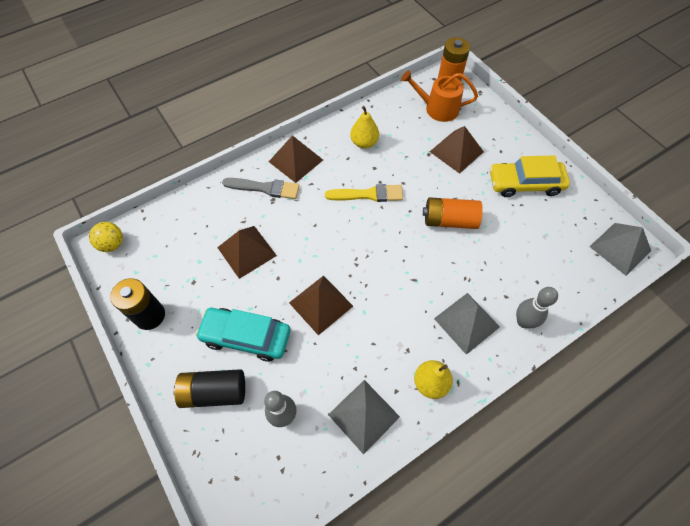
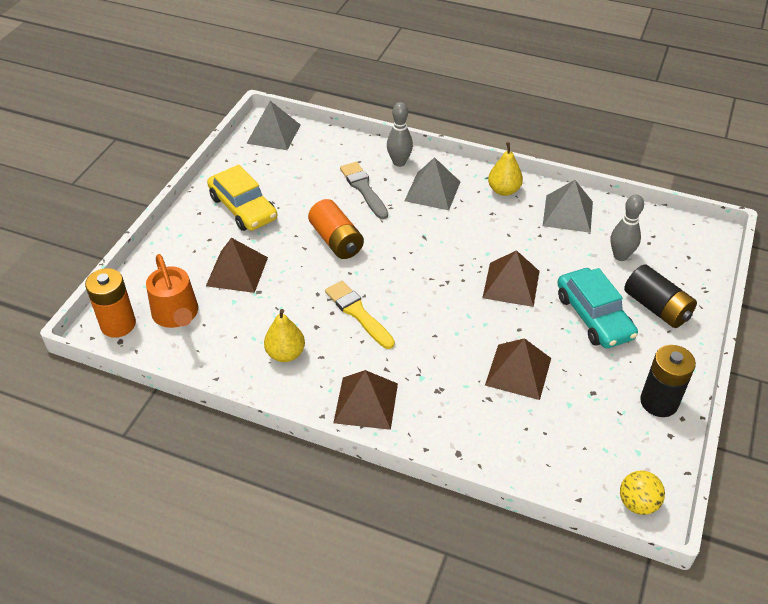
camera: 125 degrees left, 15 degrees down
grey brush [222,178,300,199] -> grey brush moved to [340,162,388,219]

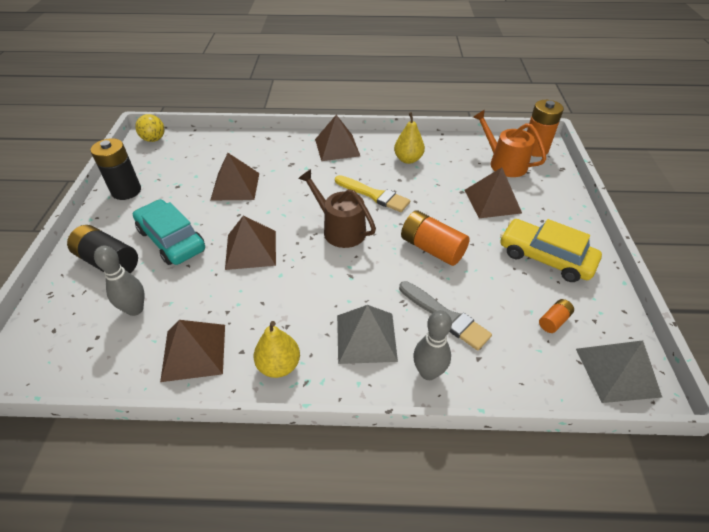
camera: 160 degrees right, 0 degrees up
grey pyramid [543,180,593,233] -> brown pyramid [160,320,225,382]
none -> brown watering can [298,170,376,248]
none -> orange battery [539,299,574,333]

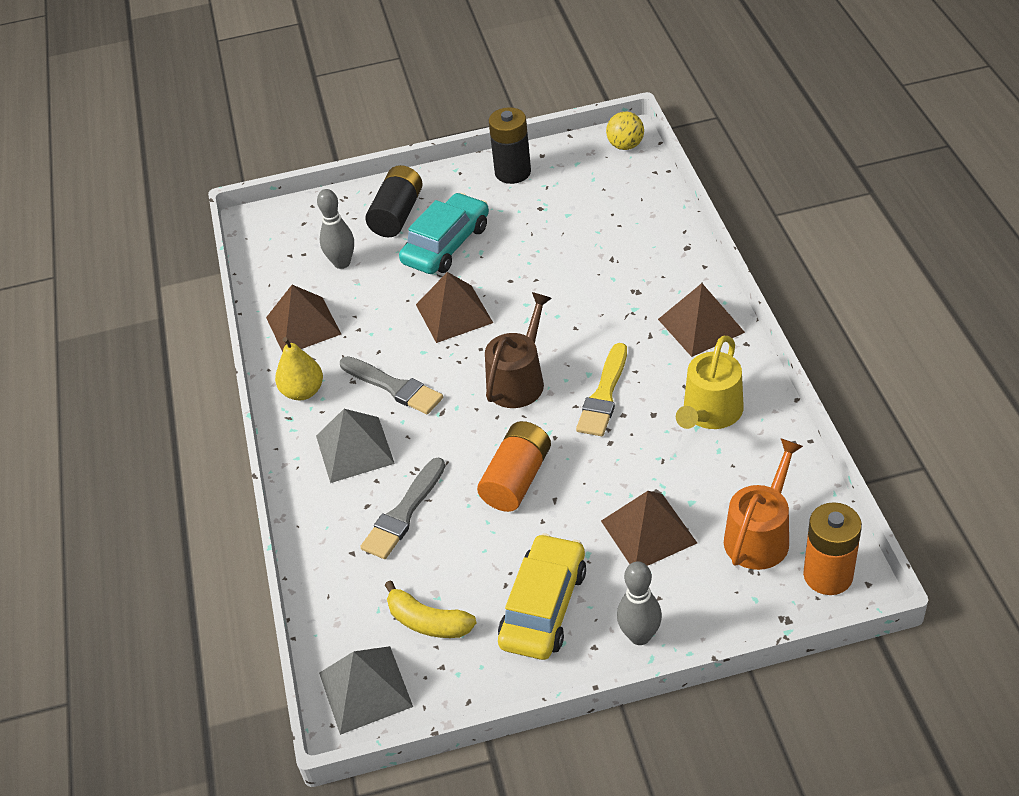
camera: 80 degrees right, 0 degrees up
brown pyramid [210,153,259,201] -> none
yellow pear [394,112,425,164] -> yellow watering can [676,336,744,429]
grey bowling pin [413,310,452,380] -> grey bowling pin moved to [617,561,662,645]
orange battery [539,299,574,333] -> yellow banana [385,581,477,638]
none -> grey brush [340,356,443,414]

